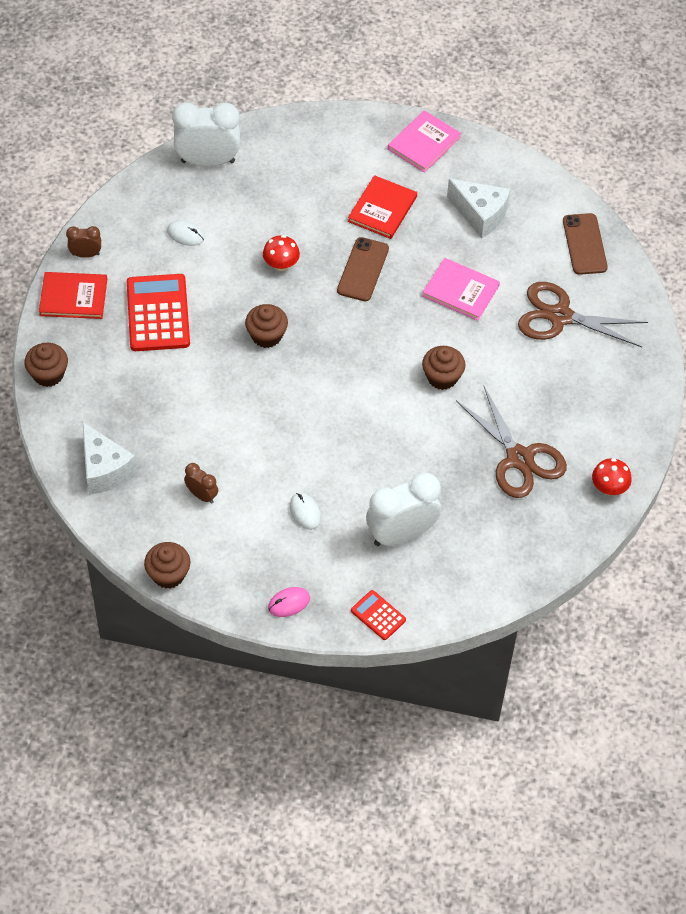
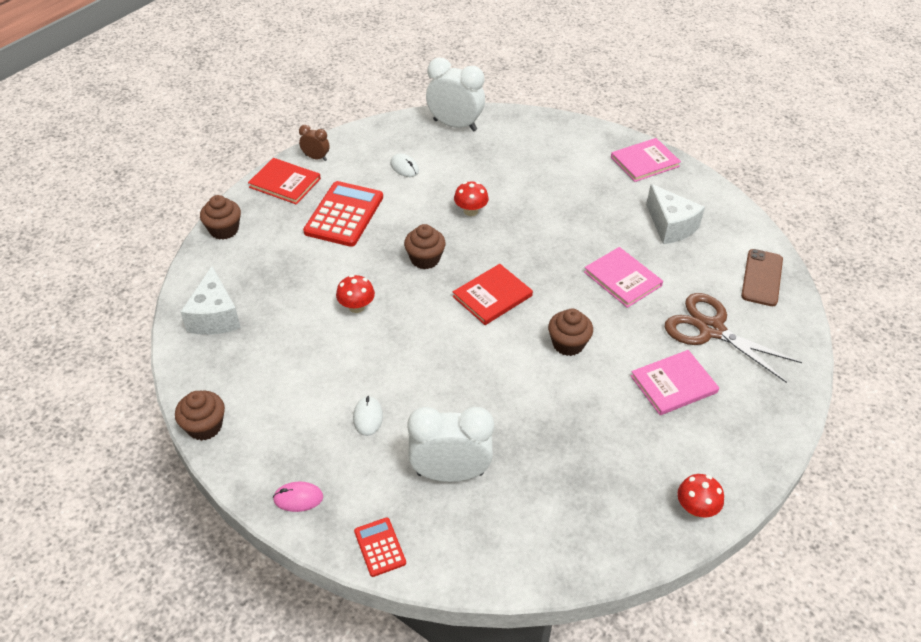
camera: 25 degrees right, 10 degrees down
brown clock [184,463,218,504] -> none
brown phone [337,237,389,301] -> none
red book [348,175,417,239] -> red book moved to [453,264,533,325]
brown scissors [456,386,567,498] -> none
none -> red mushroom [336,275,375,313]
none -> pink book [631,350,719,415]

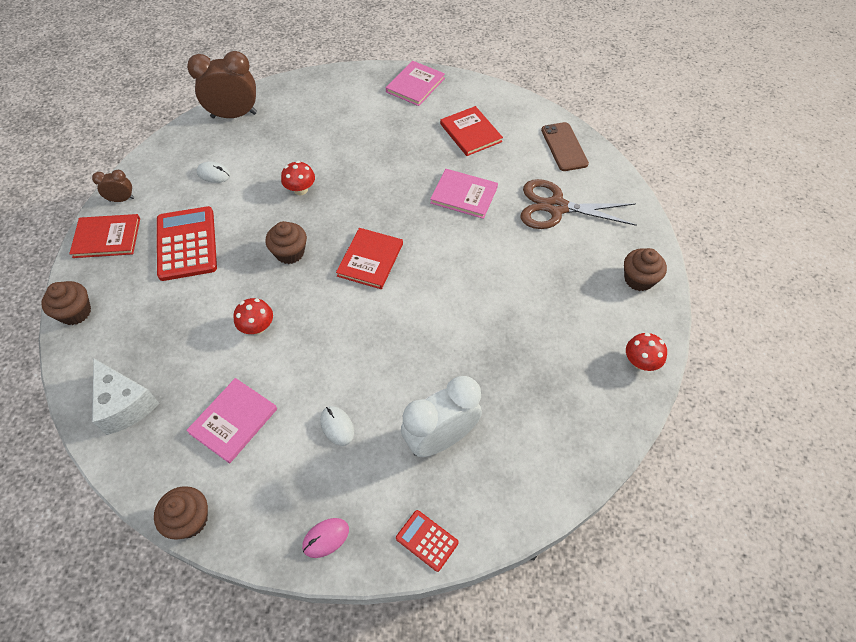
camera: 30 degrees left, 10 degrees up
white clock [426,58,485,131] -> brown clock [187,51,257,118]
brown cupcake [548,309,593,356] -> brown cupcake moved to [624,248,667,291]
pink book [631,350,719,415] -> pink book moved to [186,378,277,463]
white cheese [646,184,705,244] -> red book [440,106,503,156]

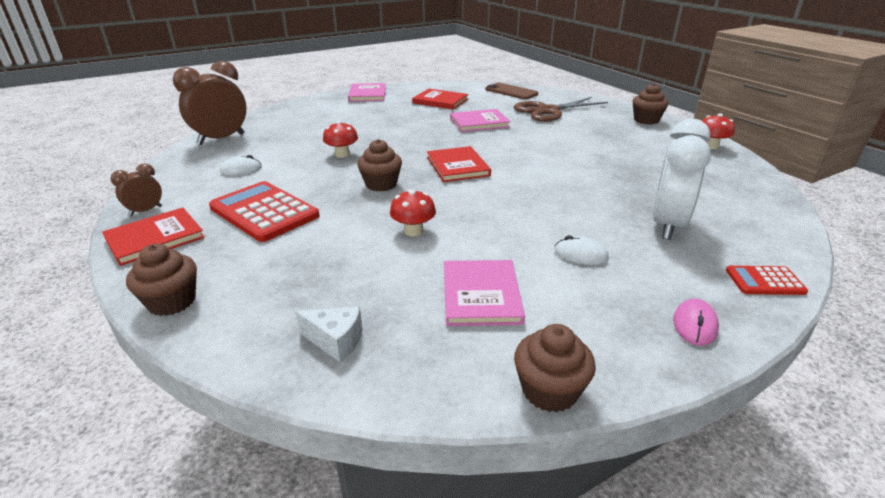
camera: 35 degrees left, 25 degrees down
white cheese [92,359,159,435] -> white cheese [295,307,362,363], size x0.61

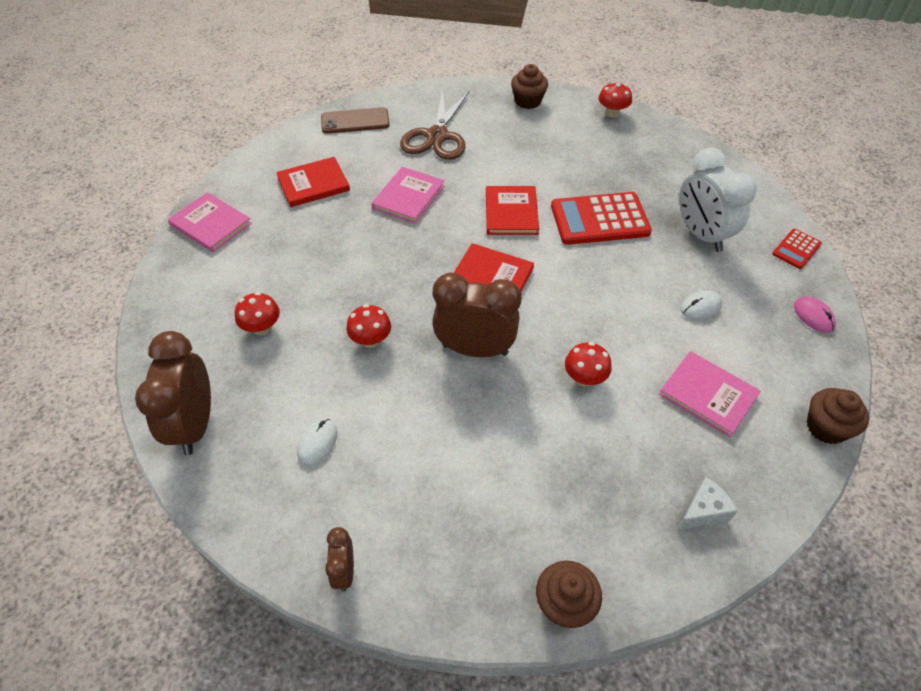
camera: 50 degrees left, 20 degrees up
red book [102,208,205,266] -> red book moved to [486,186,539,235]
red calculator [209,181,320,242] -> red calculator moved to [551,192,652,245]
brown cupcake [357,139,402,192] -> brown clock [432,273,521,357]
none -> red mushroom [235,292,280,335]

